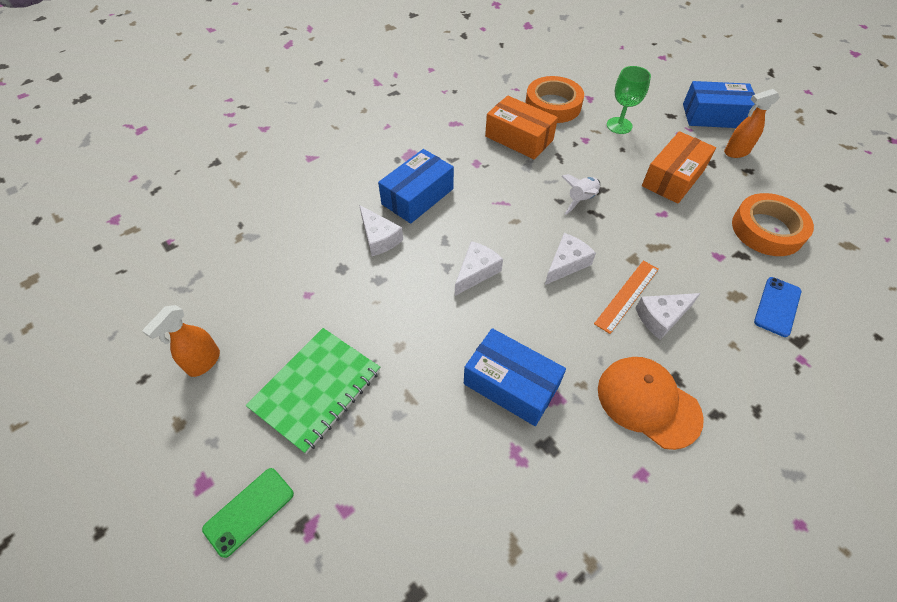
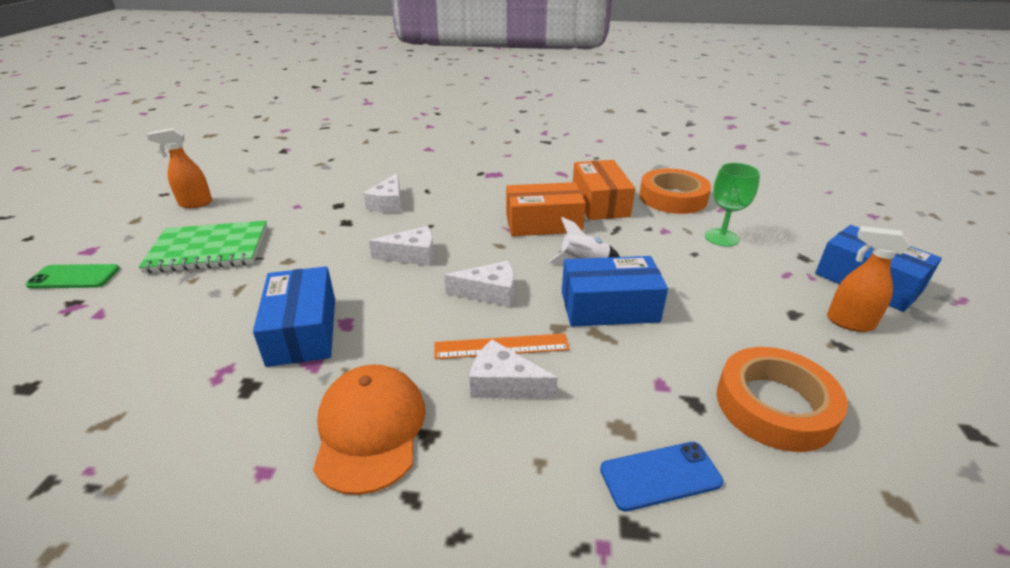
camera: 45 degrees right, 20 degrees down
blue box [378,149,454,224] -> blue box moved to [562,256,668,327]
orange box [642,131,716,204] -> orange box moved to [506,182,586,236]

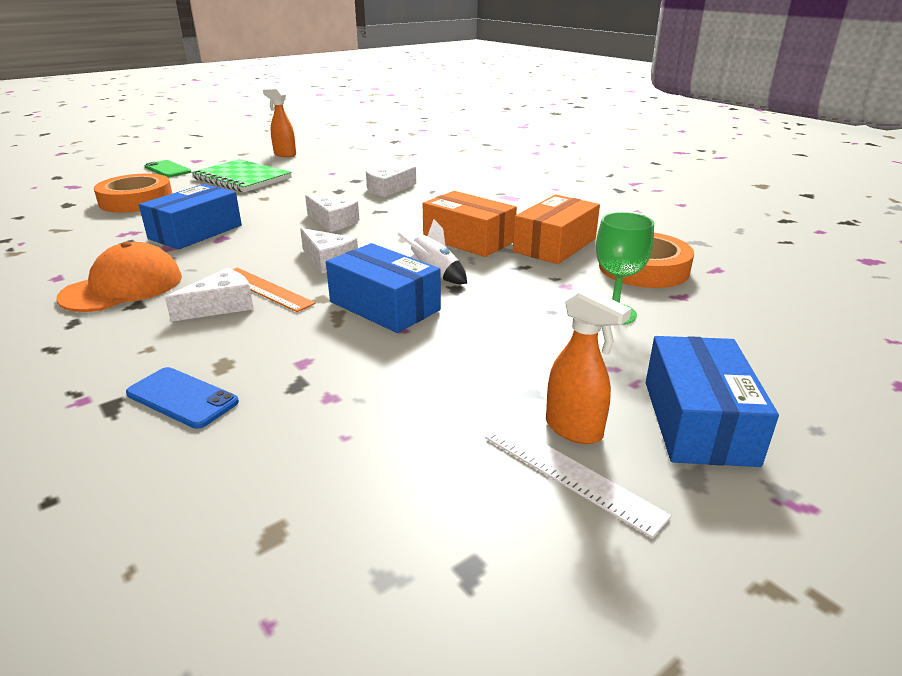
camera: 45 degrees right, 5 degrees down
white cheese [470,340,558,399] -> white cheese turned 75 degrees clockwise [165,268,254,322]
orange tape [717,347,848,452] -> orange tape moved to [94,174,173,213]
orange spray bottle [827,226,910,332] -> orange spray bottle turned 150 degrees clockwise [546,288,631,444]
none -> white ruler [485,422,672,538]

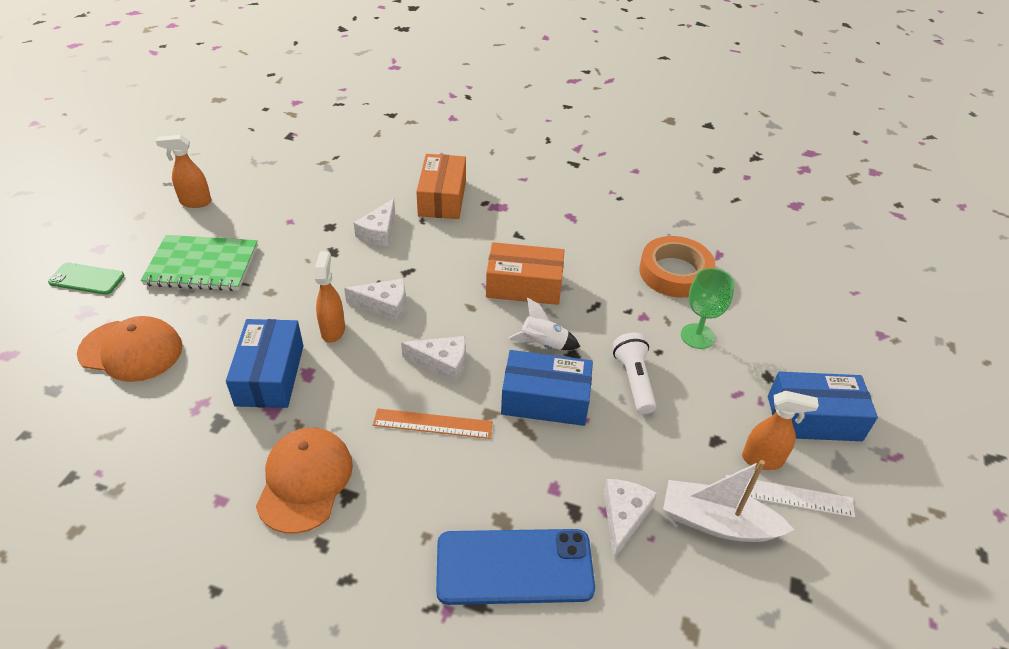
camera: 35 degrees left, 15 degrees up
orange tape [94,174,173,213] -> orange cap [77,316,182,382]
blue phone [126,367,239,429] -> blue phone [436,529,595,605], size x1.73
white cheese [165,268,254,322] -> white cheese moved to [604,479,657,559]
orange box [513,195,600,264] -> orange box moved to [416,154,466,219]
blue box [646,336,779,467] -> blue box turned 60 degrees counterclockwise [768,372,878,441]
none -> orange spray bottle [315,251,345,343]
none -> white flashlight [613,333,656,414]
none -> white boat [663,460,794,542]

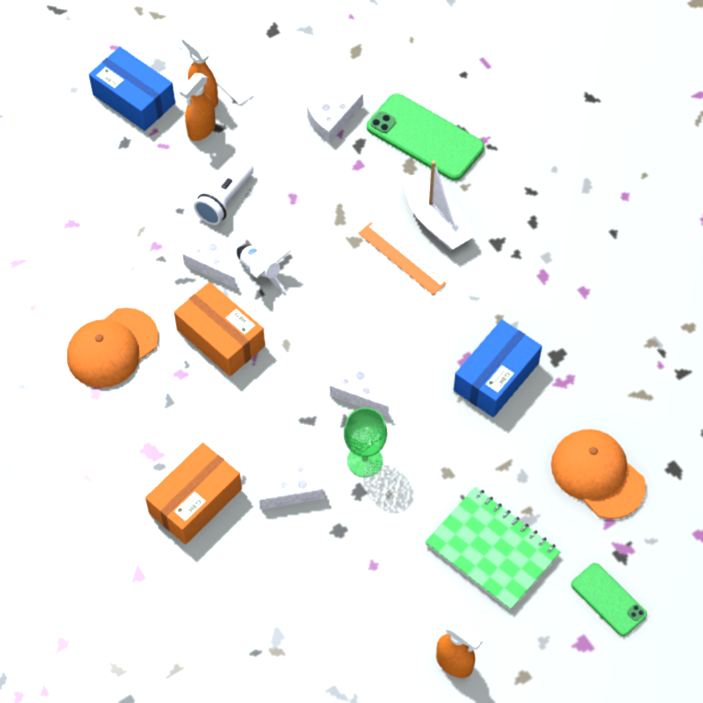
camera: 140 degrees left, 15 degrees up
orange cap [256,428,353,534] -> orange cap moved to [67,308,159,388]
orange spray bottle [315,251,345,343] -> orange spray bottle moved to [180,73,216,141]
white cheese [401,336,466,383] -> white cheese moved to [183,231,236,289]
blue phone [436,529,595,605] -> green phone [367,94,484,181]
blue box [501,350,593,426] -> none
orange tape [639,236,715,298] -> none
white boat [663,460,794,542] -> white boat moved to [404,161,476,250]
green goblet [681,268,734,349] -> green goblet moved to [344,407,387,477]

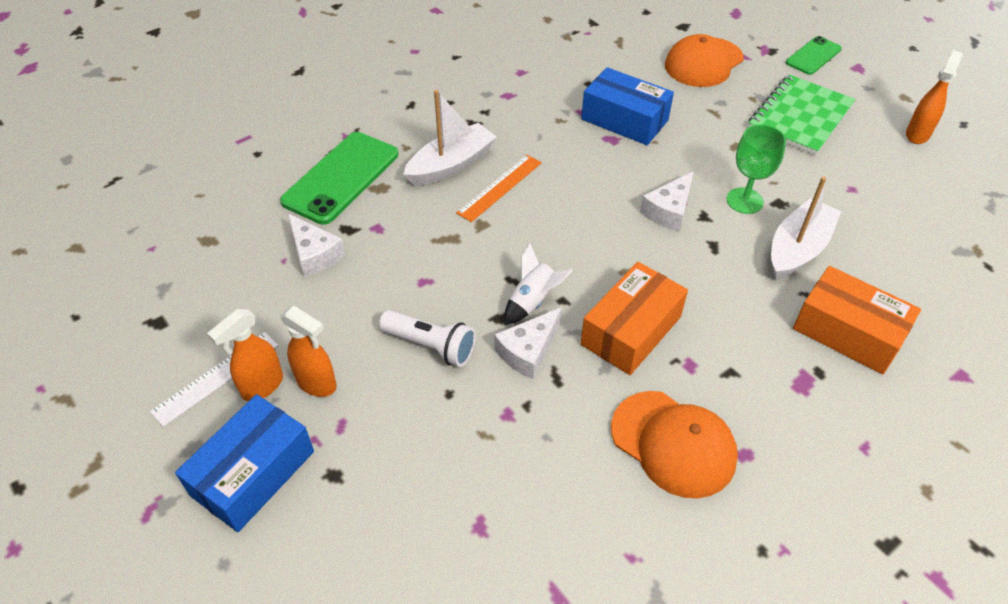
camera: 95 degrees left, 10 degrees down
white cheese [259,455,324,510] -> white boat [771,177,841,280]

